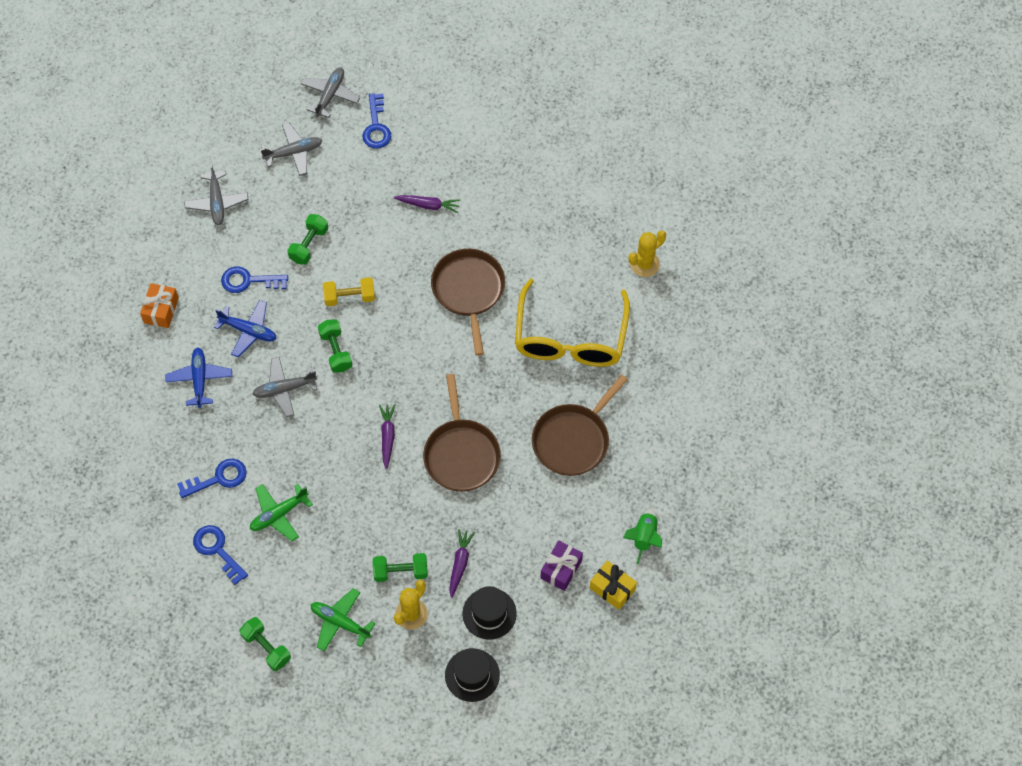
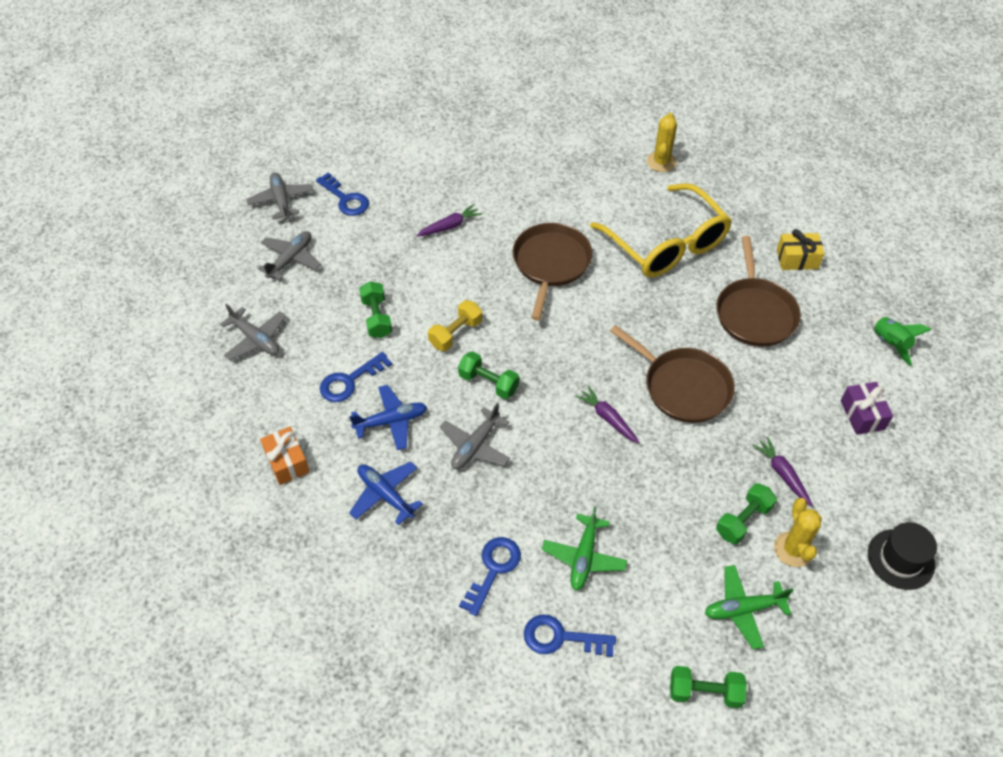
camera: 40 degrees left, 10 degrees down
brown pan [431,249,505,356] -> brown pan turned 60 degrees clockwise [513,223,592,320]
black hat [462,586,517,640] -> none
yellow gift [590,560,637,610] -> yellow gift moved to [777,229,825,270]

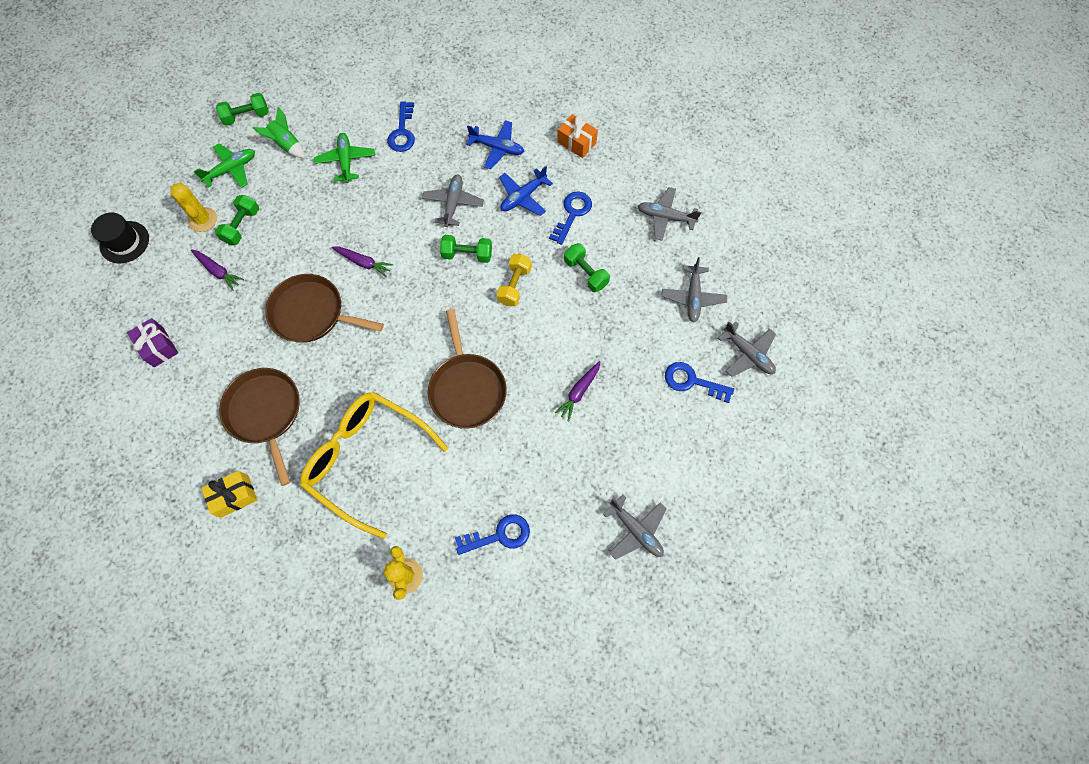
camera: 155 degrees right, 15 degrees up
blue key [524,614,616,657] -> blue key moved to [455,514,530,555]
green rocket [871,316,932,366] -> green rocket moved to [253,107,305,158]
none -> grey plane [603,494,667,560]

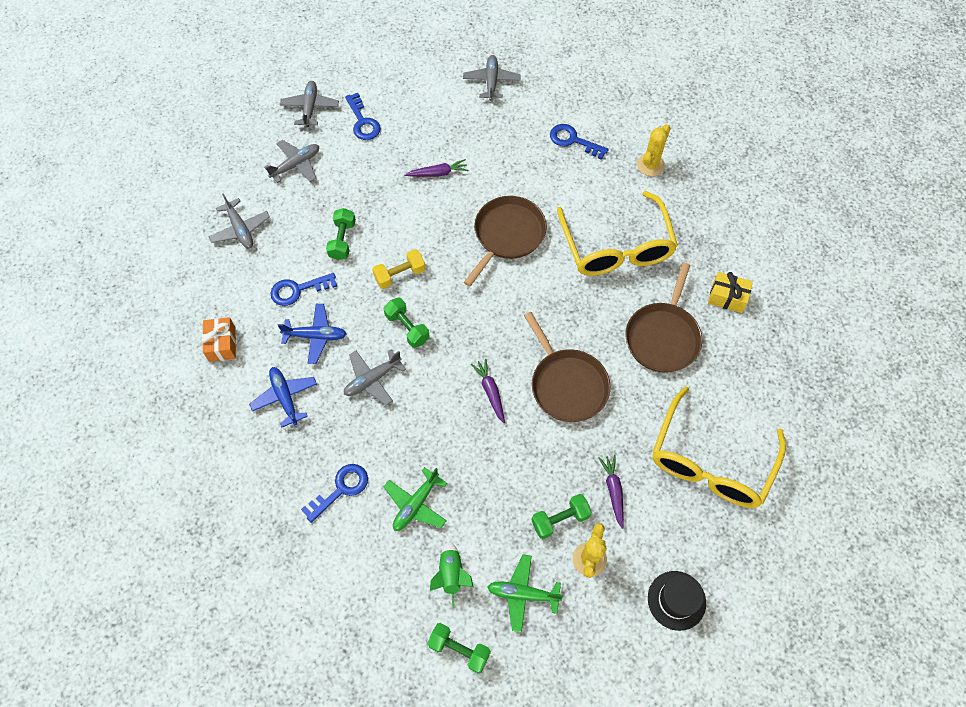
camera: 135 degrees left, 5 degrees down
purple gift [127,318,178,367] -> yellow glasses [652,386,786,508]

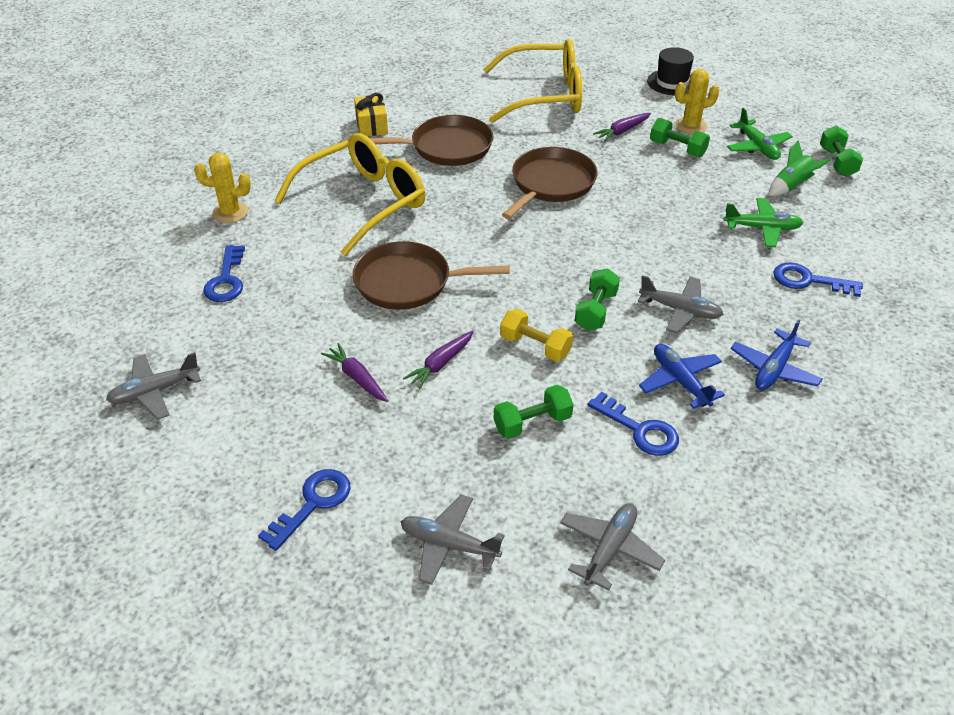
camera: 120 degrees left, 20 degrees down
orange gift [201,317,236,362] -> none
grey plane [280,81,339,128] -> none
purple carrot [471,359,505,423] -> purple carrot moved to [403,331,474,389]

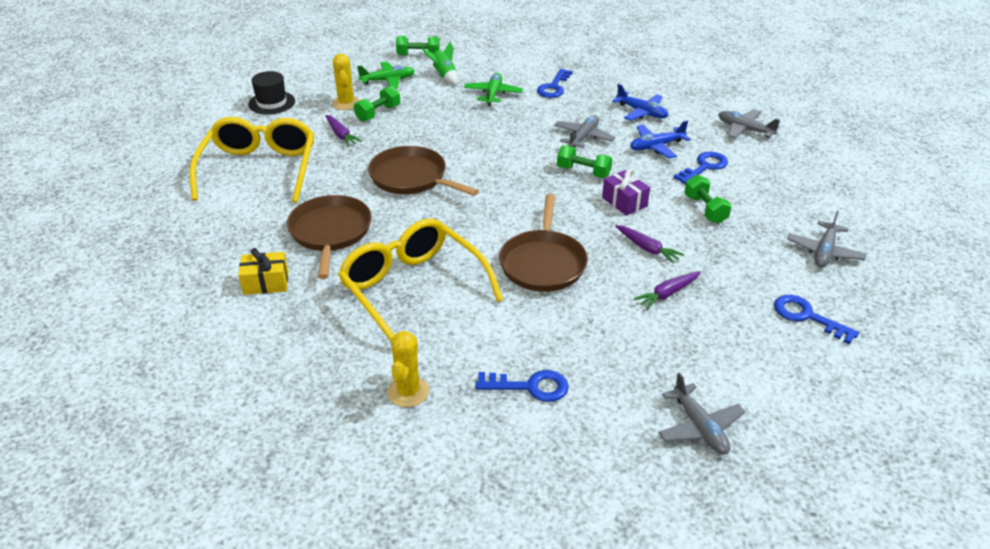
camera: 85 degrees left, 5 degrees down
yellow dumbbell [500,309,573,362] -> purple gift [602,169,650,216]
grey plane [560,503,665,590] -> grey plane moved to [718,109,780,139]

